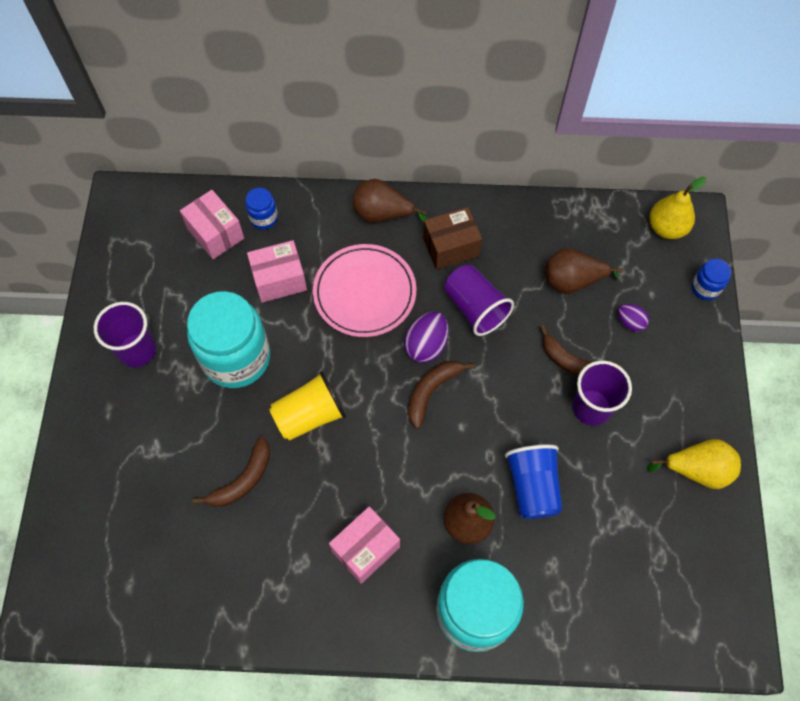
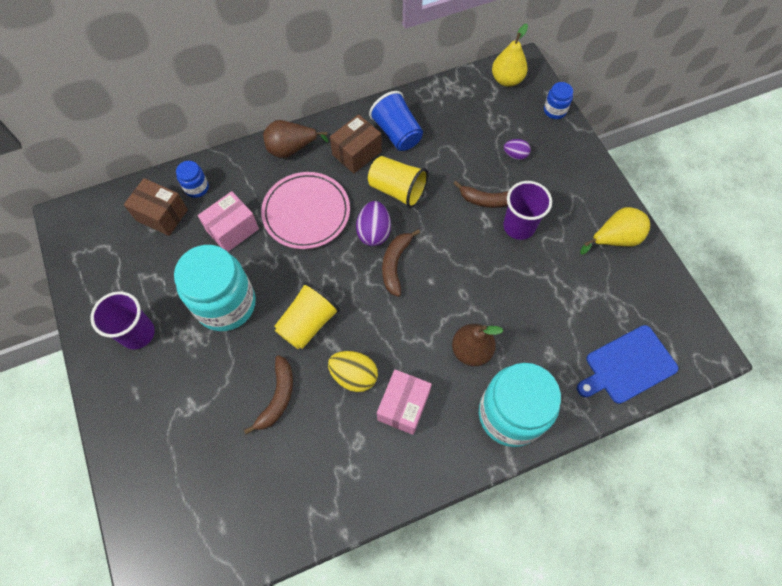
camera: 25 degrees left, 0 degrees up
pink box [180,190,244,259] -> brown box [124,178,188,236]
purple cup [444,265,514,336] -> yellow cup [368,156,428,208]
blue cup [505,445,562,519] -> blue cup moved to [369,91,423,151]
brown pear [545,249,622,294] -> none
none -> yellow egg [328,351,378,392]
none -> blue cutting board [577,325,678,404]

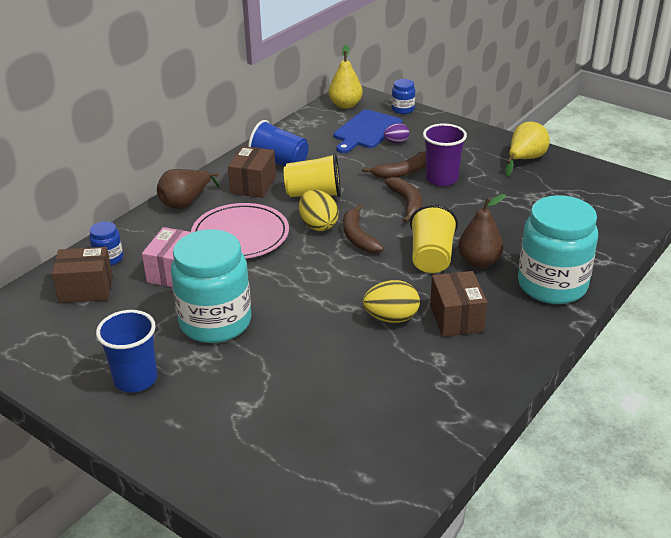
camera: 30 degrees left, 30 degrees down
purple cup [90,291,155,349] -> blue cup [96,310,157,393]
brown banana [244,355,293,434] -> brown banana moved to [385,177,422,223]
yellow cup [274,282,340,349] -> yellow cup moved to [410,204,458,273]
purple egg [356,201,391,246] -> yellow egg [299,190,338,231]
pink box [377,369,432,435] -> brown box [430,271,487,337]
blue cutting board [577,325,678,404] -> blue cutting board moved to [334,110,402,153]

